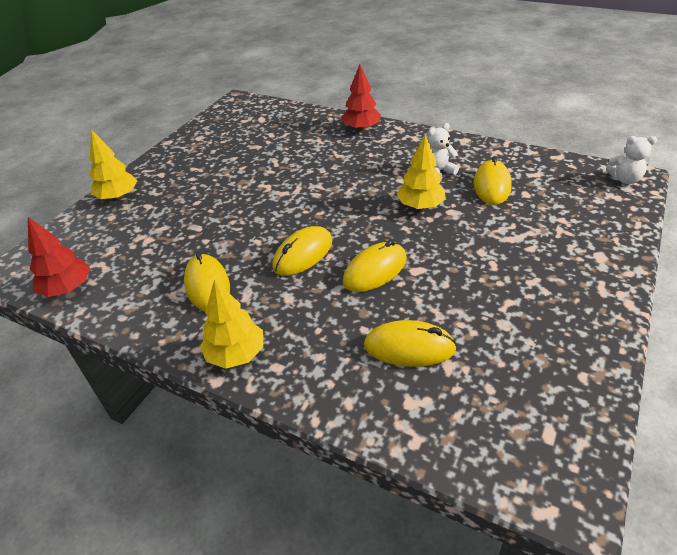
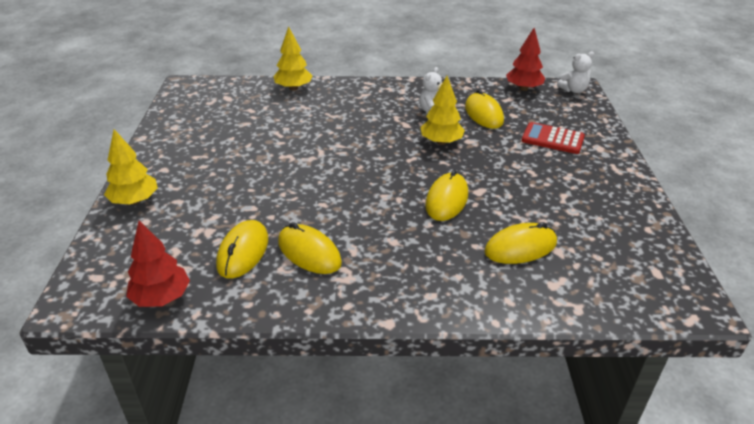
camera: 30 degrees left, 5 degrees down
yellow tree [200,279,263,369] -> yellow tree moved to [273,27,312,91]
yellow mouse [272,226,332,276] -> yellow mouse moved to [216,220,268,278]
red tree [341,64,381,131] -> red tree moved to [506,28,545,91]
none -> red calculator [522,122,585,154]

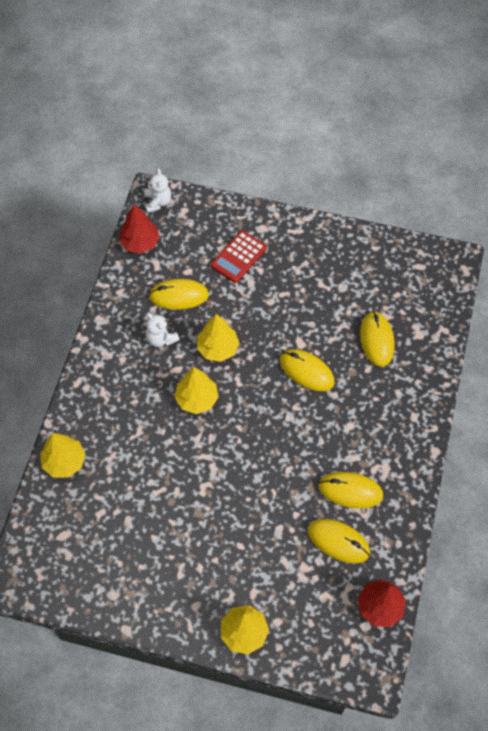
camera: 75 degrees left, 25 degrees up
yellow mouse [278,222,342,274] -> yellow mouse turned 45 degrees clockwise [318,472,383,508]
none -> yellow tree [174,367,219,414]

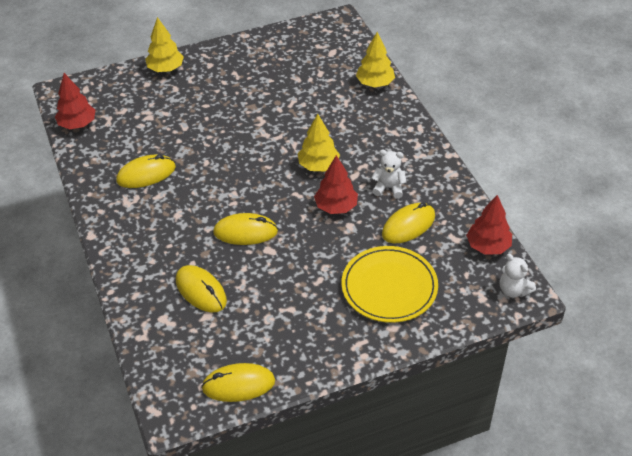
camera: 145 degrees right, 15 degrees down
yellow tree [197,314,239,362] -> red tree [314,155,358,214]
red calculator [211,230,267,283] -> yellow plate [341,246,438,323]
yellow mouse [308,519,370,563] -> yellow mouse moved to [201,363,275,402]

